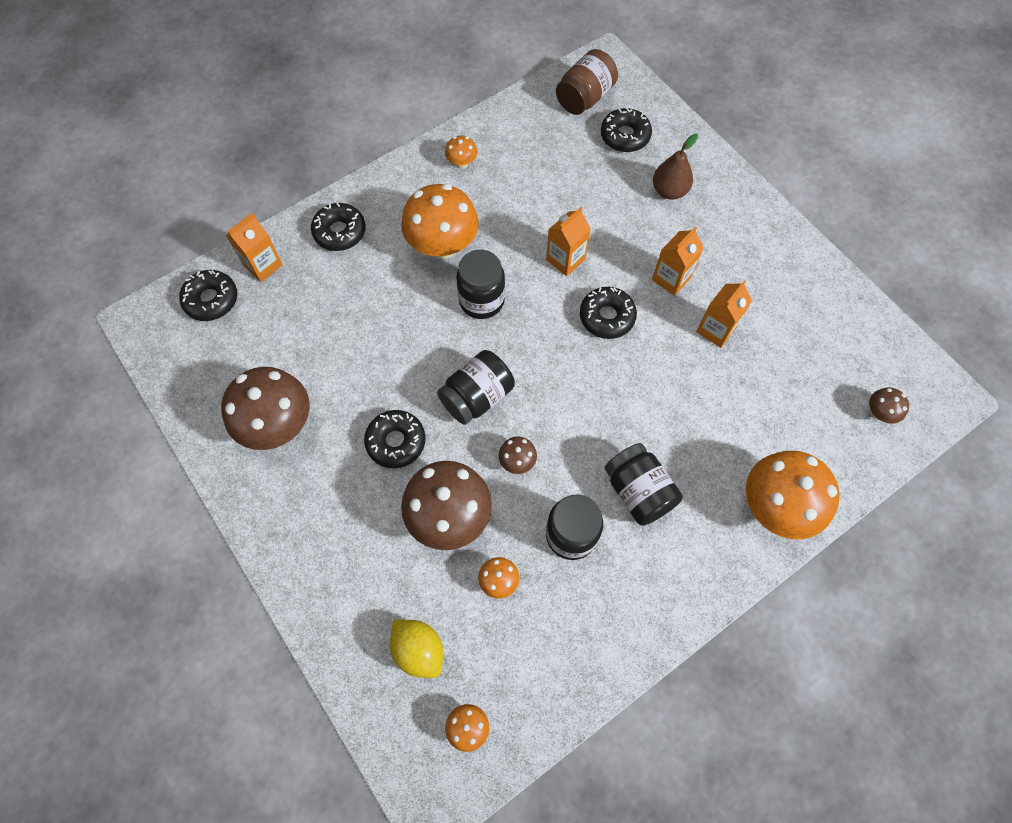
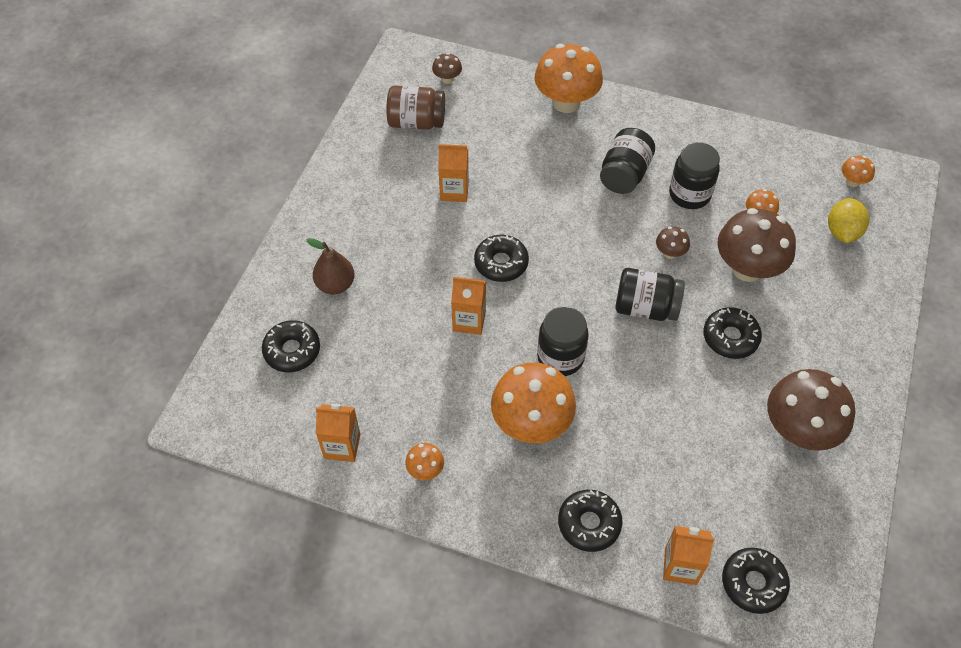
camera: 125 degrees left, 10 degrees down
brown jar [556,49,618,115] -> brown jar moved to [386,85,445,130]
orange carton [652,226,704,296] -> orange carton moved to [316,404,360,462]

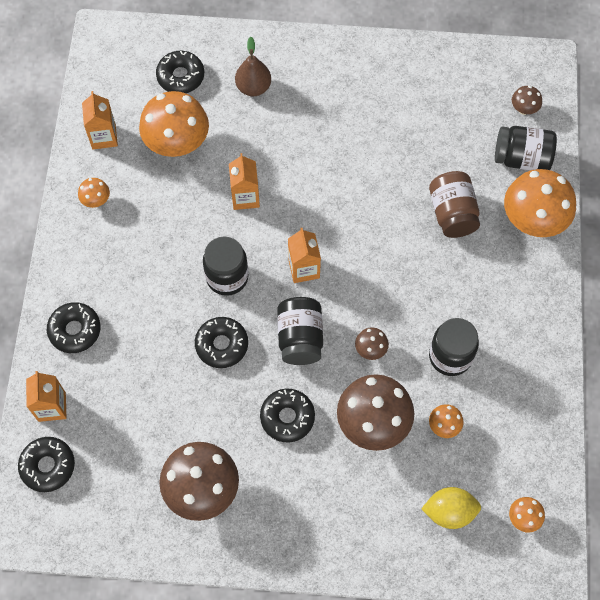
camera: 75 degrees right, 10 degrees up
brown jar [386,85,445,130] -> brown jar moved to [429,171,480,238]
orange carton [438,144,469,202] -> orange carton moved to [288,228,321,283]
black donut [474,235,529,282] -> black donut moved to [195,317,248,368]
orange mushroom [491,362,576,443] -> orange mushroom moved to [139,91,209,157]
black jar [600,128,655,194] -> black jar moved to [495,126,557,170]

